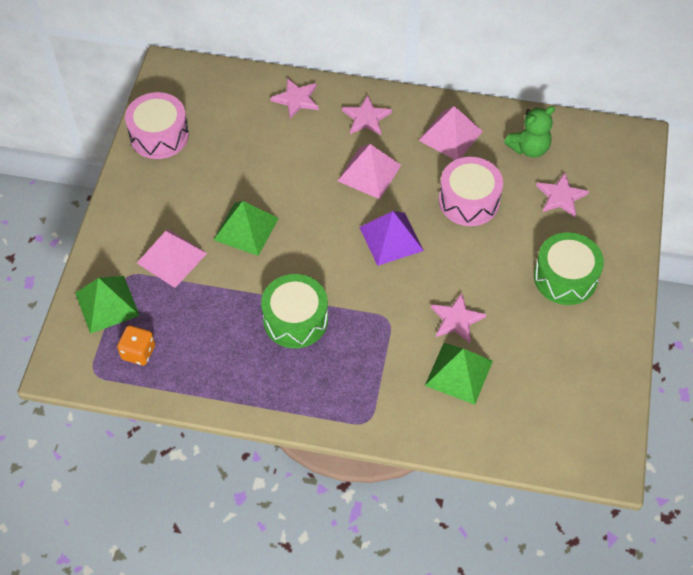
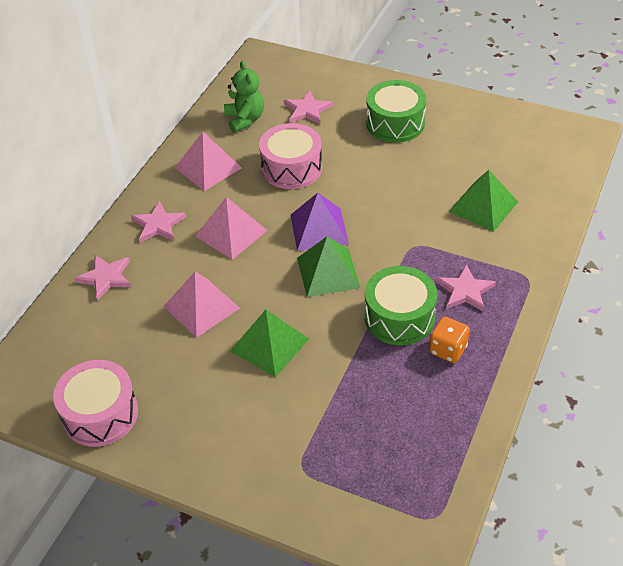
camera: 75 degrees left, 10 degrees down
green pyramid [75,276,140,334] -> green pyramid moved to [297,236,360,297]
orange dice [117,325,155,366] -> orange dice moved to [429,316,470,363]
pink pyramid [137,230,207,288] -> pink pyramid moved to [163,272,240,338]
pink star [431,293,486,343] -> pink star moved to [436,264,496,312]

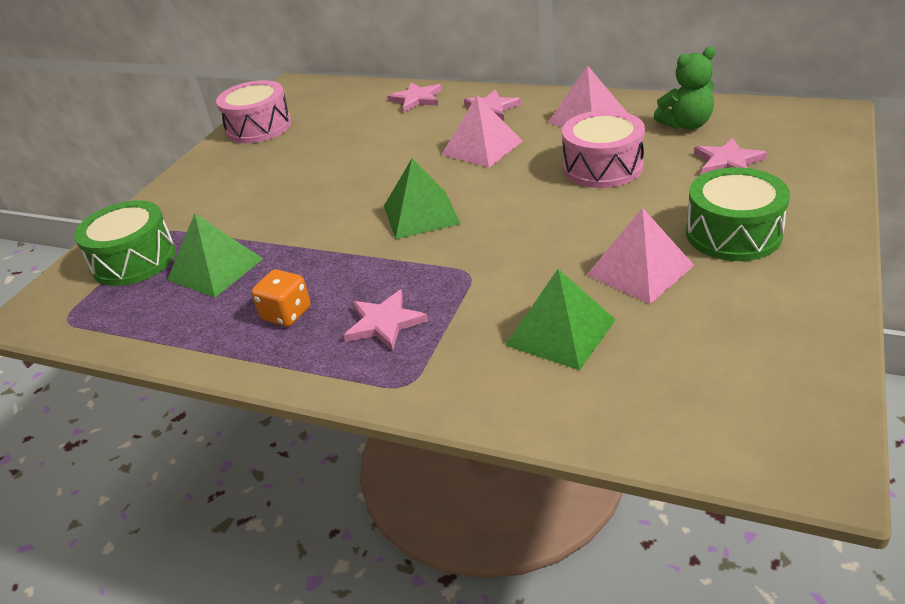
camera: 90 degrees right, 10 degrees down
pink pyramid [163,272,240,338] -> pink pyramid moved to [587,208,695,304]
green pyramid [230,310,309,377] -> green pyramid moved to [167,213,263,298]
purple pyramid [291,193,349,251] -> none
green drum [365,266,437,345] -> green drum moved to [74,201,176,286]

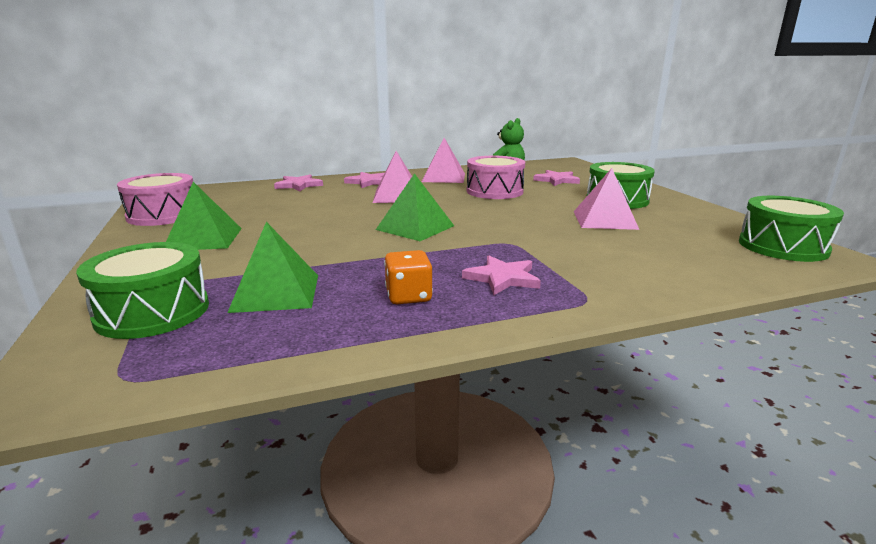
camera: 45 degrees left, 15 degrees down
green pyramid [505,269,616,370] -> green pyramid moved to [166,182,242,250]
none -> green drum [739,196,844,262]

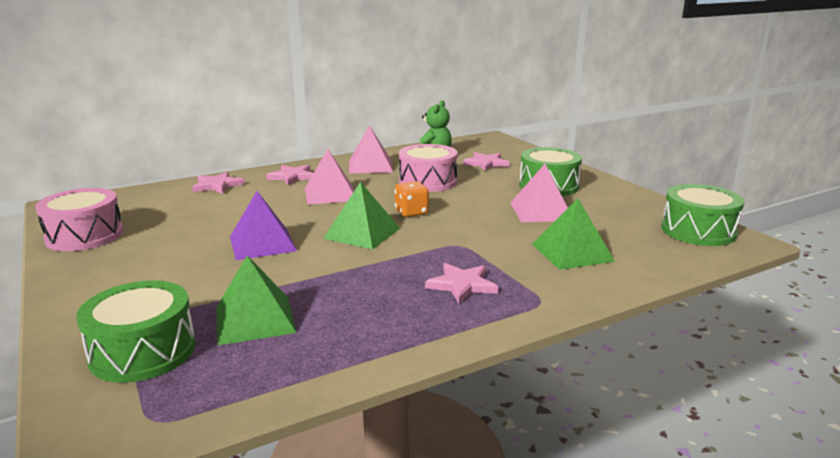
camera: 10 degrees left, 0 degrees up
green pyramid [166,182,242,250] -> green pyramid moved to [532,198,615,270]
orange dice [384,250,433,304] -> orange dice moved to [395,181,429,217]
none -> purple pyramid [230,191,297,260]

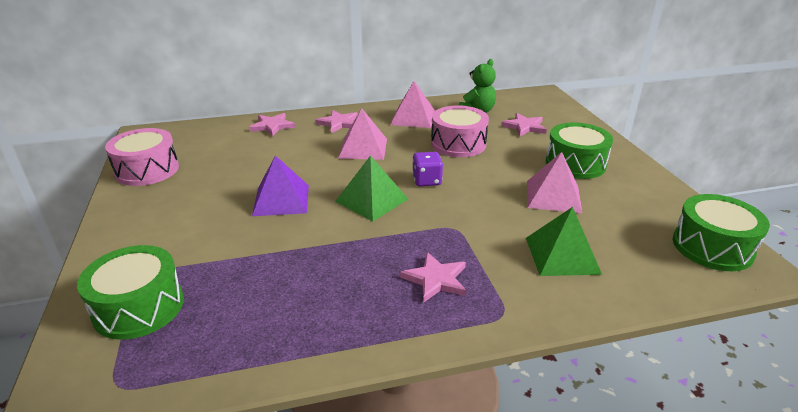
camera: 15 degrees right, 10 degrees up
green pyramid [216,255,297,346] -> none
orange dice [395,181,429,217] -> purple dice [412,152,443,186]

